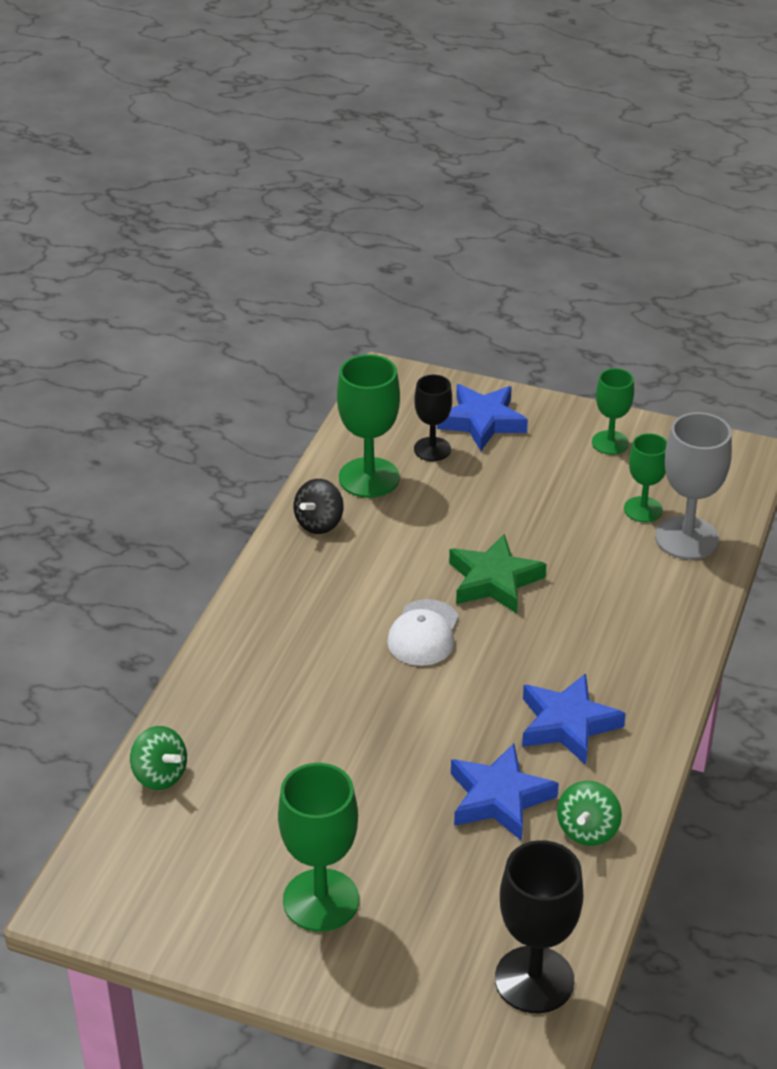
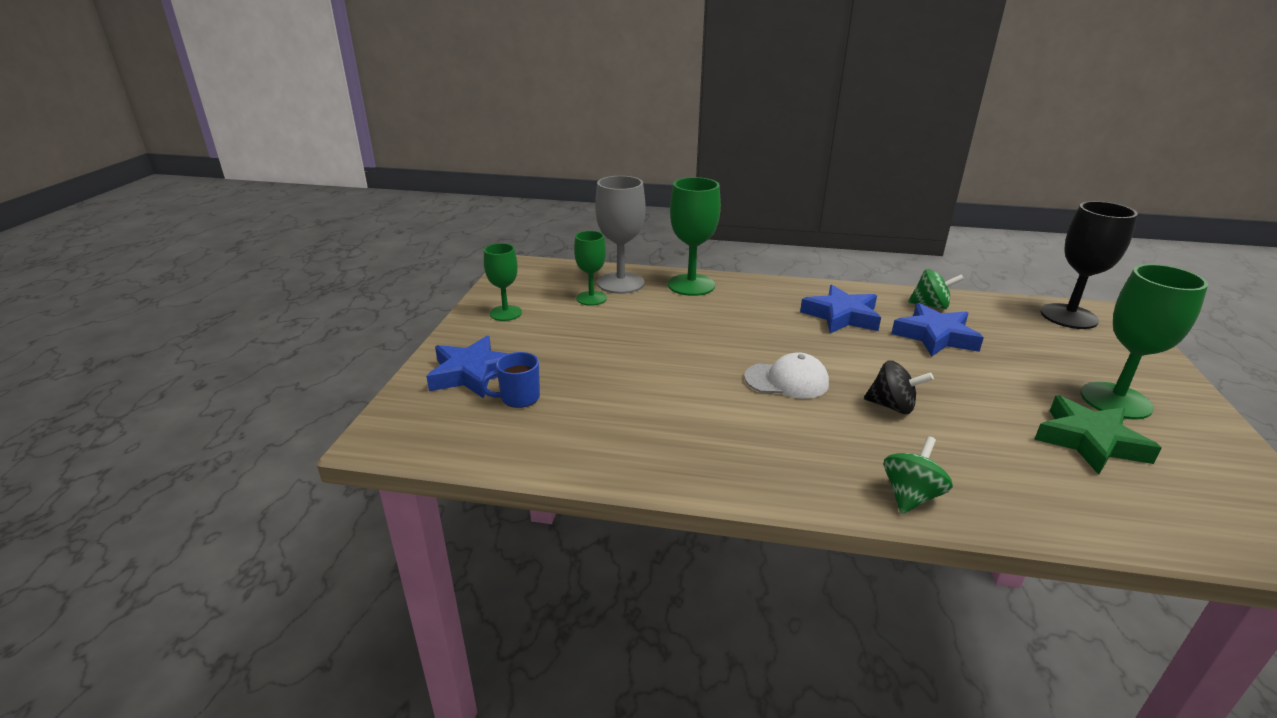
camera: 100 degrees left, 10 degrees down
green spinning top [130,726,187,790] -> green spinning top moved to [884,436,953,514]
black spinning top [294,479,344,534] -> black spinning top moved to [864,360,934,414]
green goblet [337,354,400,498] -> green goblet moved to [668,177,721,296]
black goblet [414,375,452,461] -> blue mug [480,352,540,408]
green star [449,534,547,614] -> green star moved to [1034,396,1162,475]

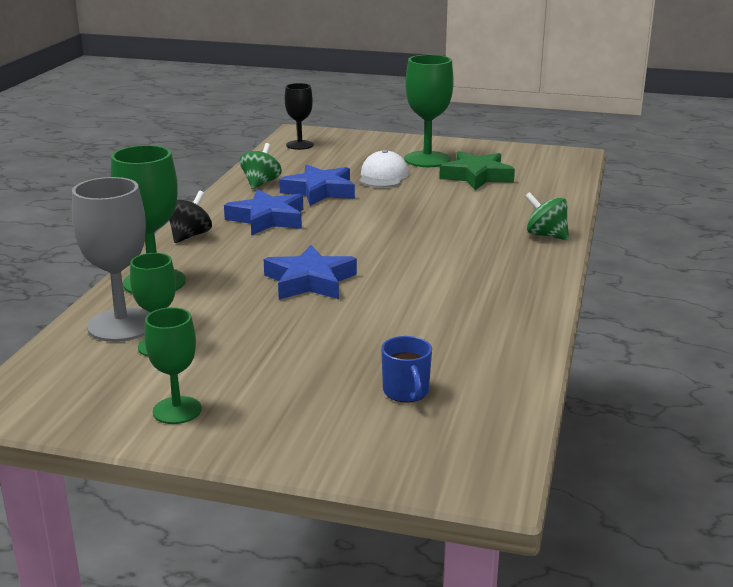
camera: 85 degrees left, 5 degrees down
blue star [426,336,509,398] -> blue star moved to [264,245,357,300]
white cap [744,352,829,399] -> white cap moved to [359,150,409,188]
black spinning top [864,360,934,414] -> black spinning top moved to [169,191,212,243]
black goblet [1041,201,1138,329] -> black goblet [285,83,314,150], size x0.62

